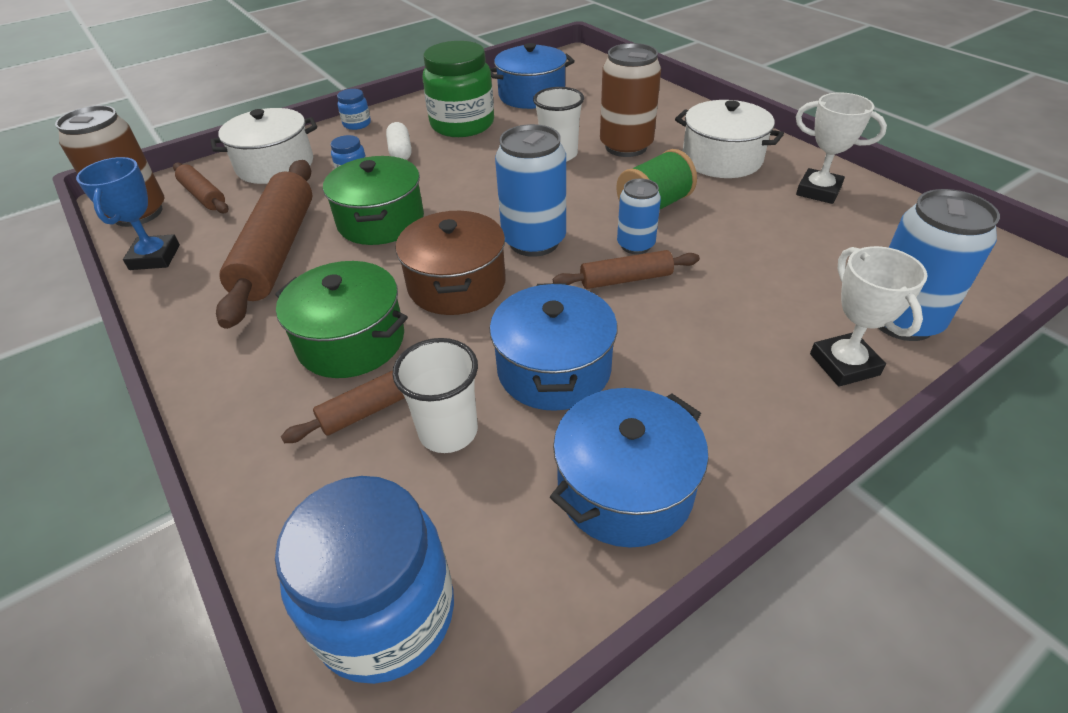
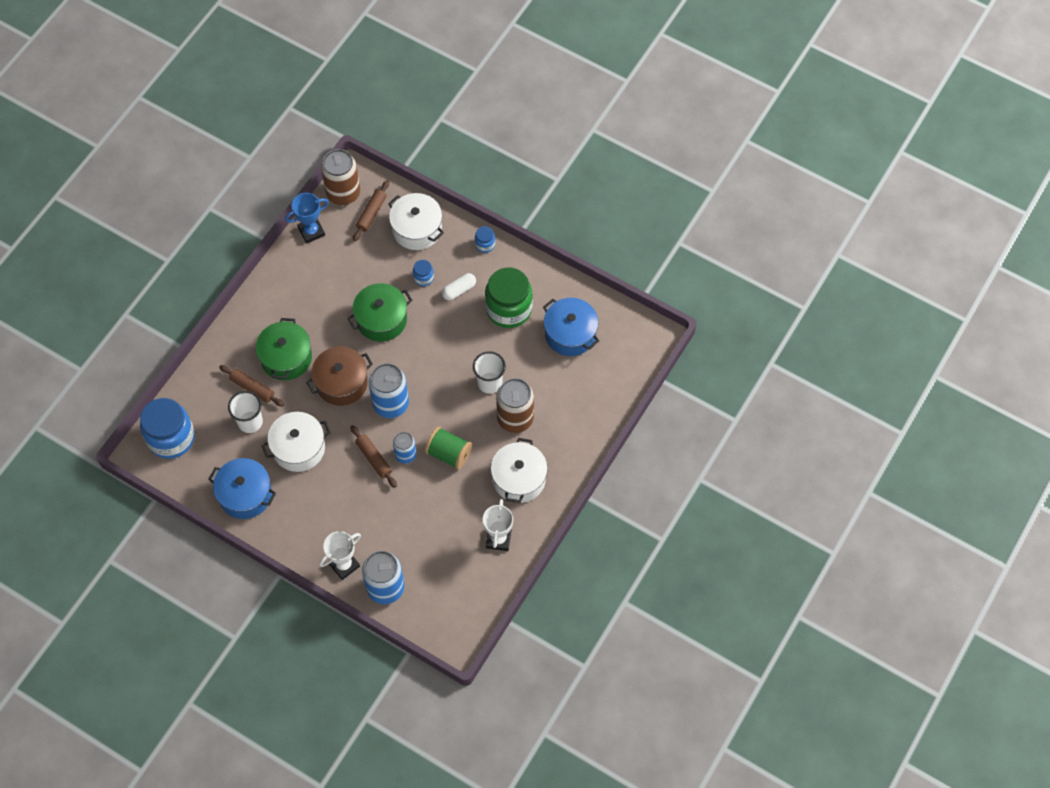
camera: 65 degrees right, 20 degrees up
brown rolling pin [216,160,312,329] -> none
blue pot [490,283,617,411] -> white pot [262,412,331,472]

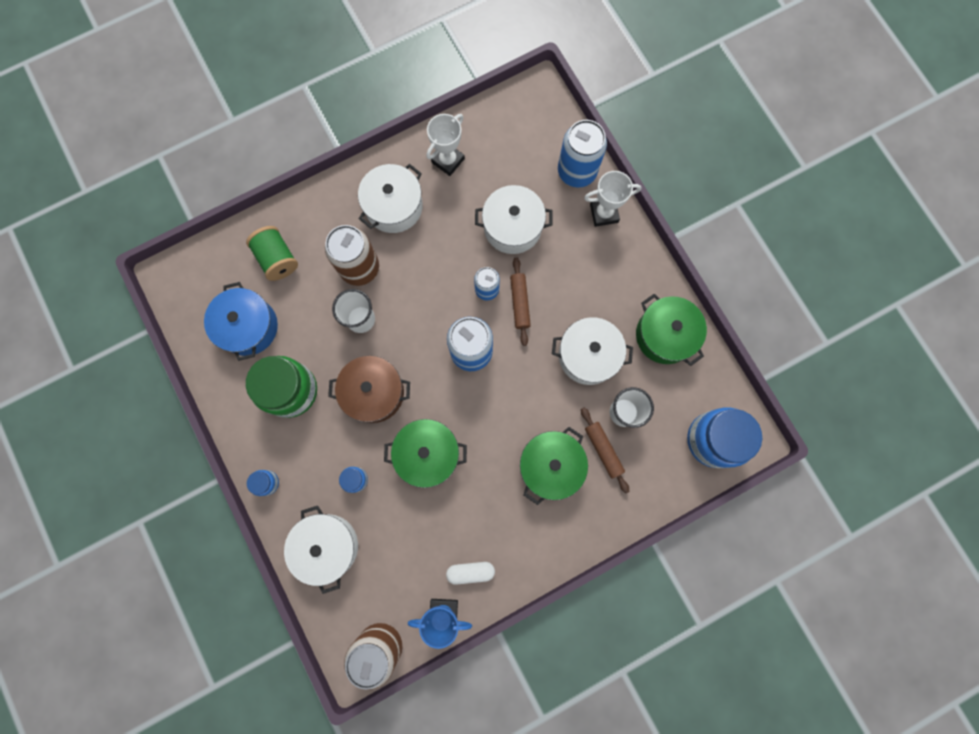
camera: 150 degrees left, 15 degrees up
blue pot [208,458,276,519] -> green pot [636,294,707,366]
brown pot [306,346,373,406] -> brown pot moved to [328,356,410,423]
brown rolling pin [353,180,389,241] -> none
green spool [425,426,472,470] -> green spool moved to [246,226,298,281]
white capsule [442,273,476,300] -> white capsule moved to [446,562,495,585]
none -> white pot [475,185,553,254]

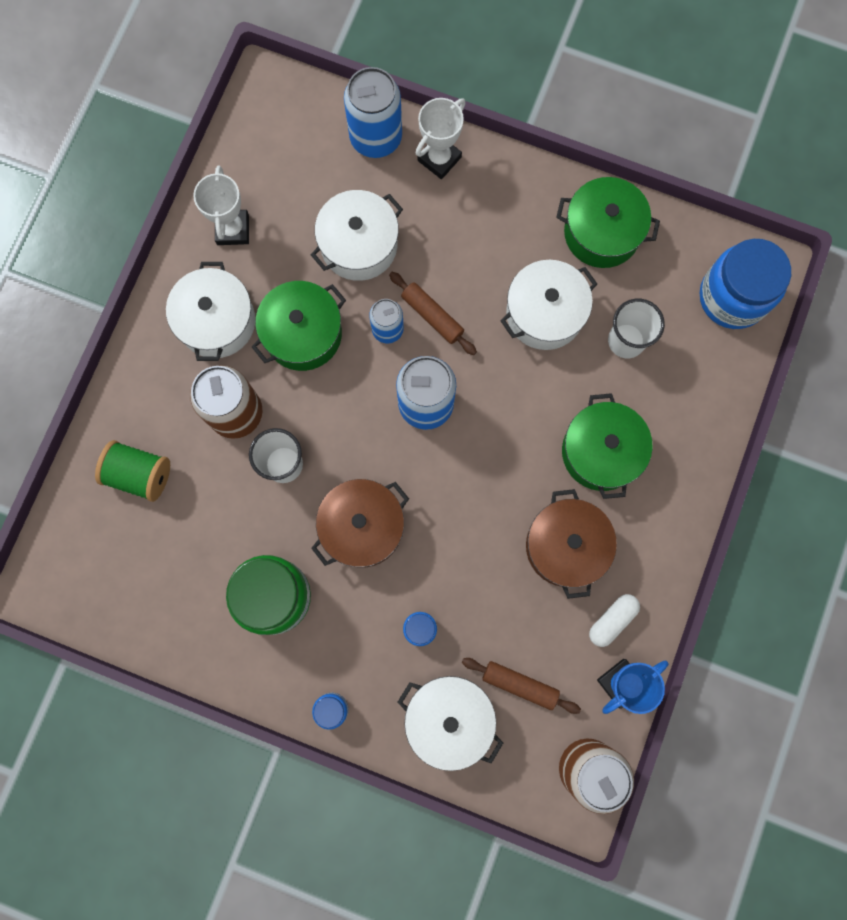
camera: 40 degrees left, 0 degrees up
blue pot [204,282,278,361] -> none
green pot [384,419,467,488] -> green pot moved to [252,281,346,371]
brown rolling pin [581,408,629,493] -> brown rolling pin moved to [462,658,581,714]
none -> brown pot [526,489,617,599]

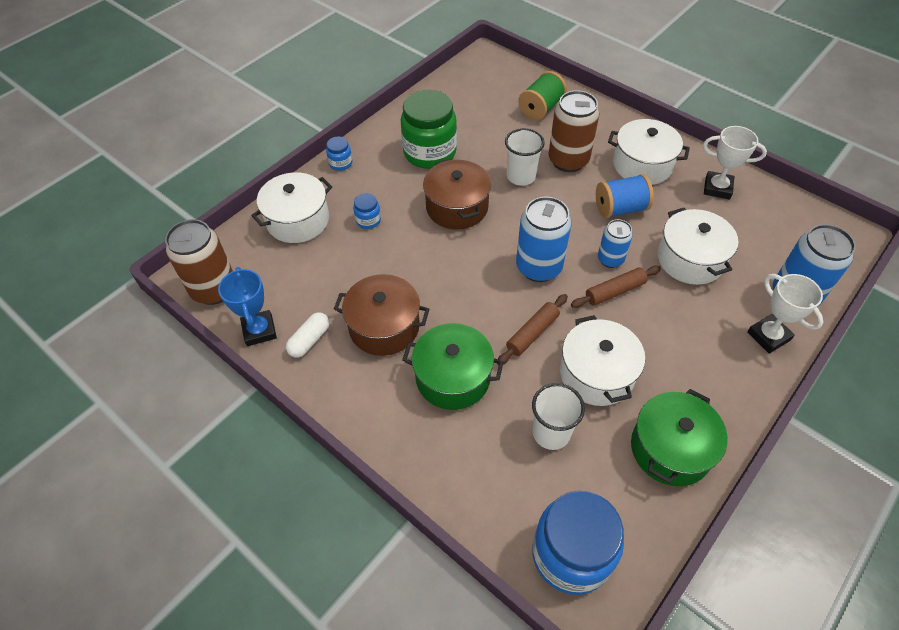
camera: 110 degrees right, 25 degrees down
green pot [252,281,346,371] -> blue spool [596,174,654,218]
brown rolling pin [462,658,581,714] -> brown rolling pin moved to [497,294,568,365]
white capsule [589,594,640,647] -> white capsule turned 60 degrees clockwise [286,312,329,358]

